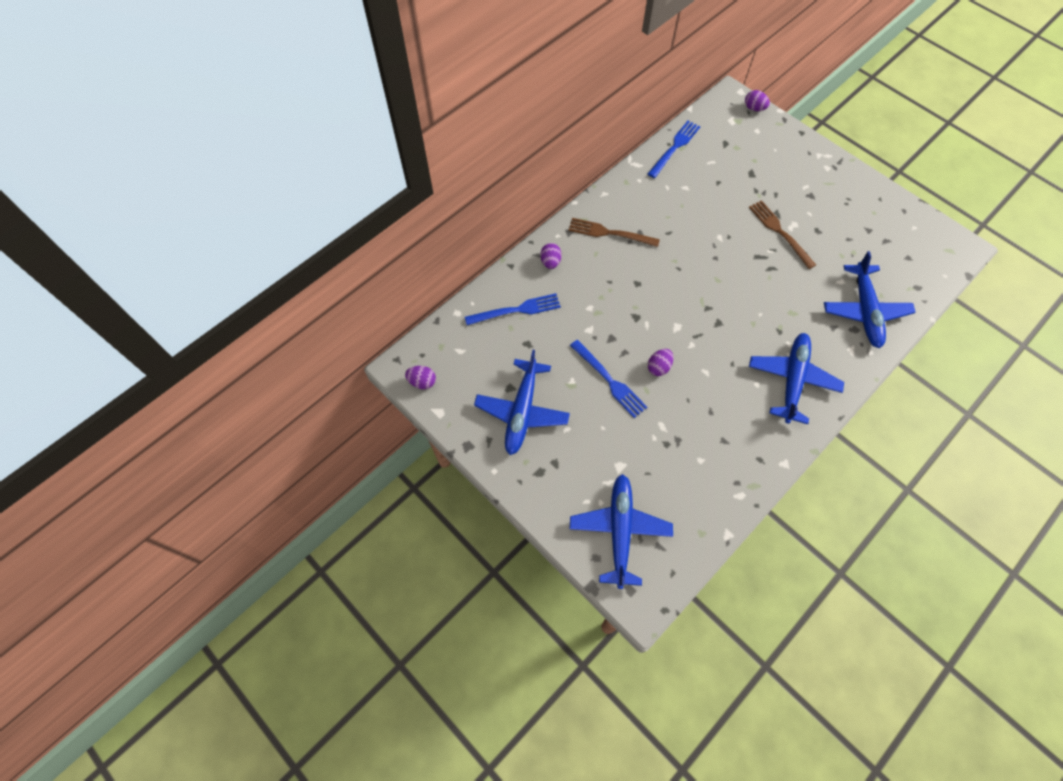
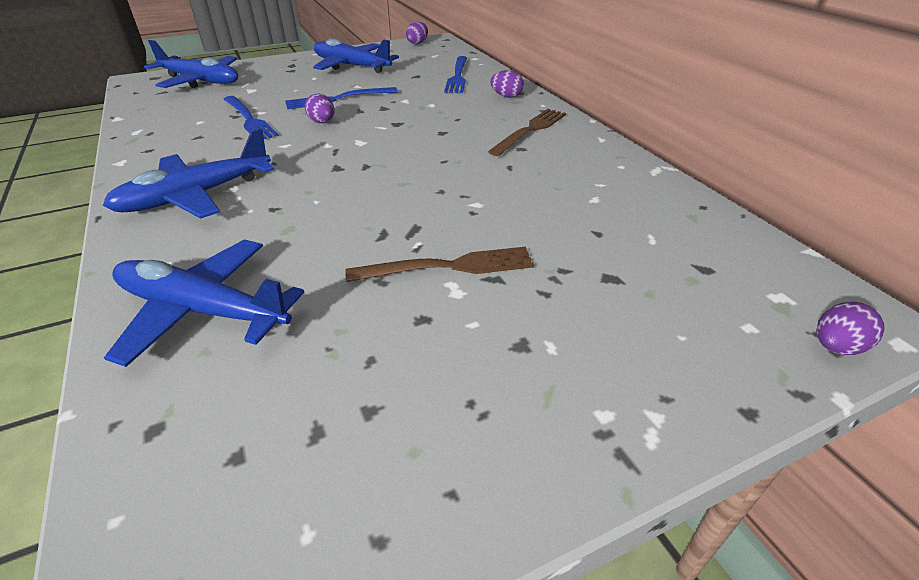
camera: 110 degrees right, 25 degrees down
blue fork [648,121,700,178] -> blue fork moved to [224,96,279,139]
blue plane [749,333,844,424] -> blue plane turned 105 degrees clockwise [103,129,274,218]

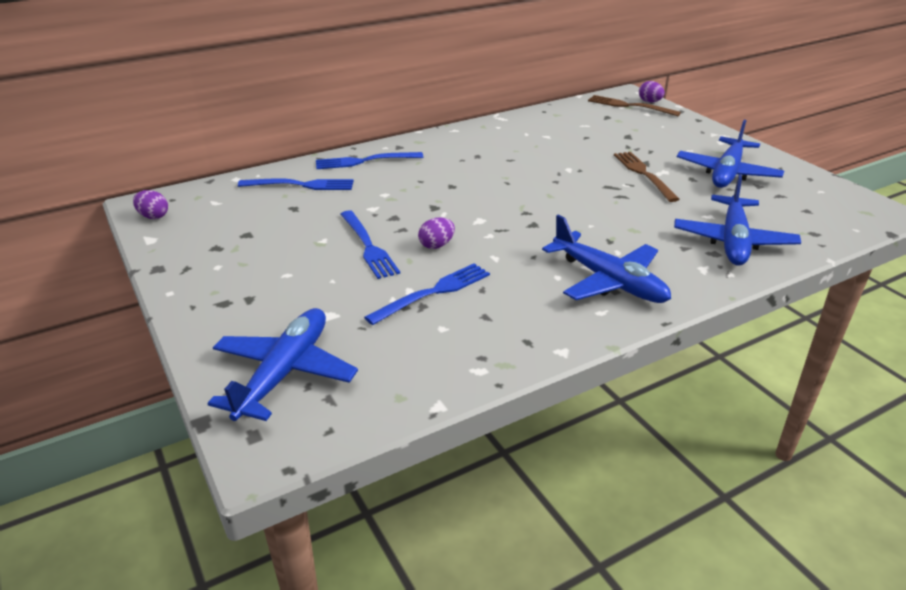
camera: 95 degrees left, 5 degrees down
blue plane [313,38,399,73] -> blue plane moved to [677,120,784,188]
brown fork [488,109,566,156] -> brown fork moved to [588,95,681,116]
purple egg [490,70,524,98] -> blue fork [316,152,423,169]

